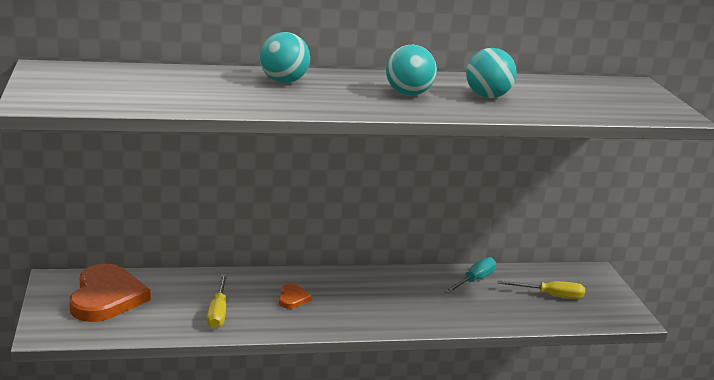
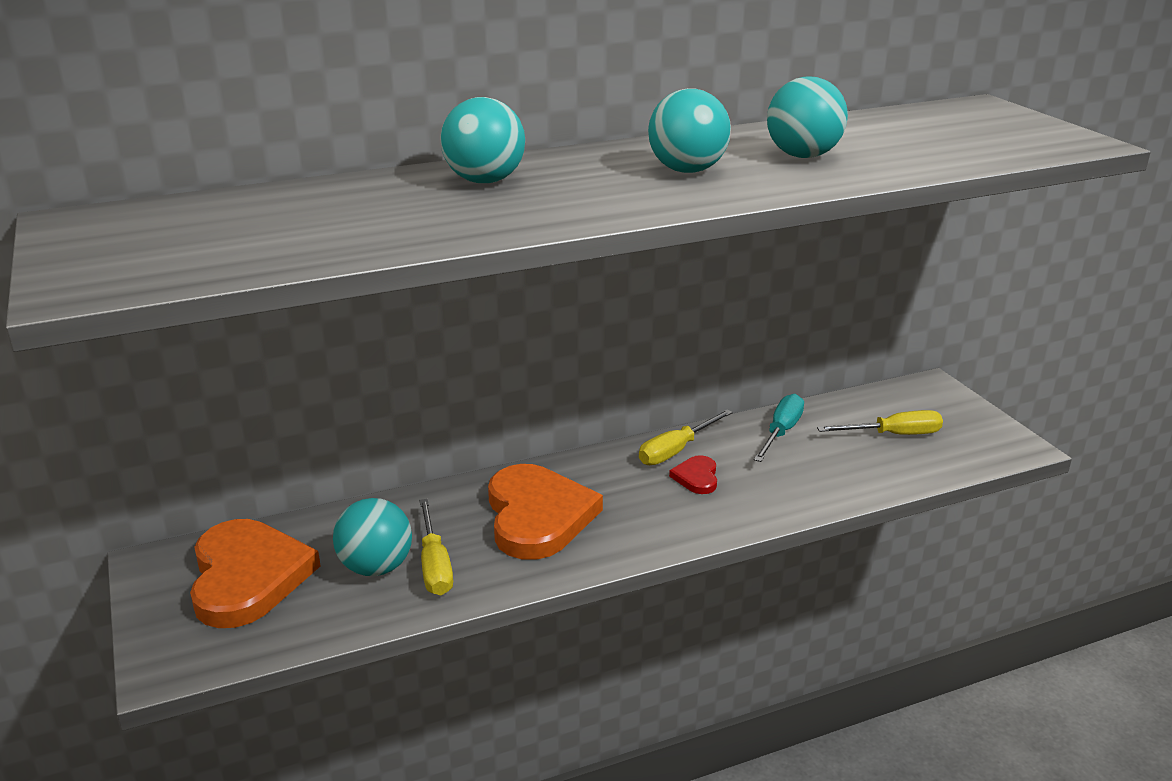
camera: 10 degrees left, 5 degrees up
orange heart [279,284,312,309] -> orange heart [488,464,603,560], size x2.26
none -> turquoise ball [333,498,412,576]
none -> yellow screwdriver [639,410,733,465]
none -> red heart [669,455,717,494]

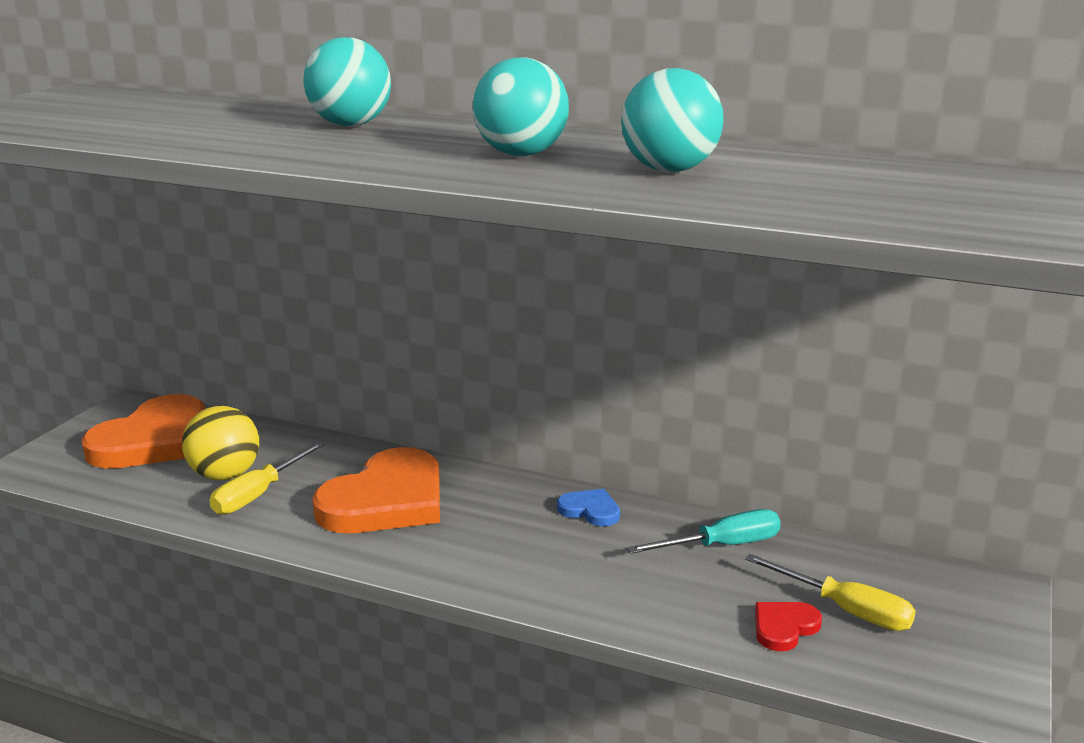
camera: 45 degrees right, 5 degrees down
turquoise ball [333,498,412,576] -> yellow ball [182,406,259,480]
yellow screwdriver [639,410,733,465] -> blue heart [557,489,620,526]
red heart [669,455,717,494] -> red heart moved to [755,602,822,651]

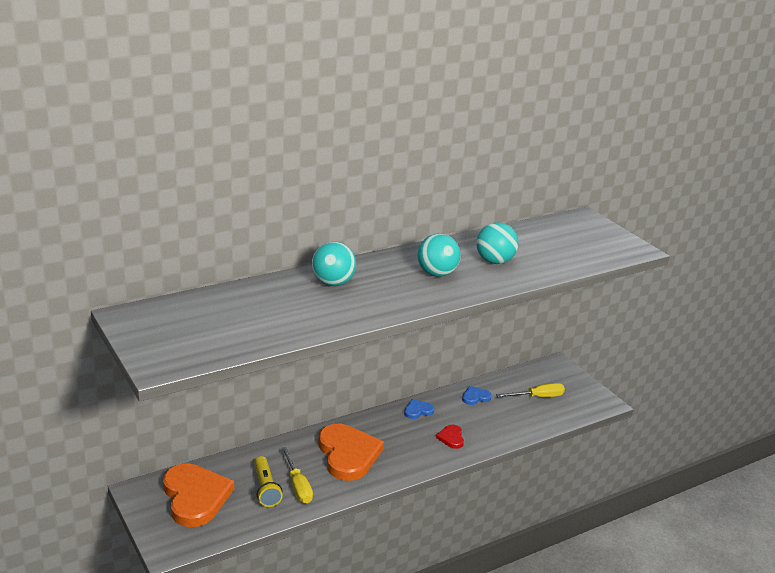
camera: 55 degrees left, 5 degrees up
yellow ball [182,406,259,480] -> yellow flashlight [254,456,283,507]
turquoise screwdriver [627,509,781,554] -> blue heart [462,386,492,405]
red heart [755,602,822,651] -> red heart moved to [436,424,464,449]

